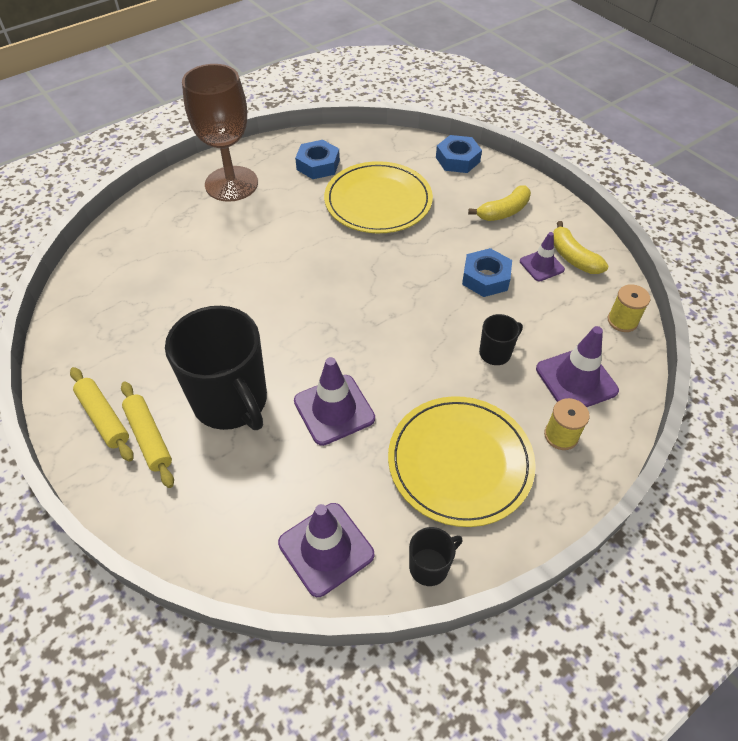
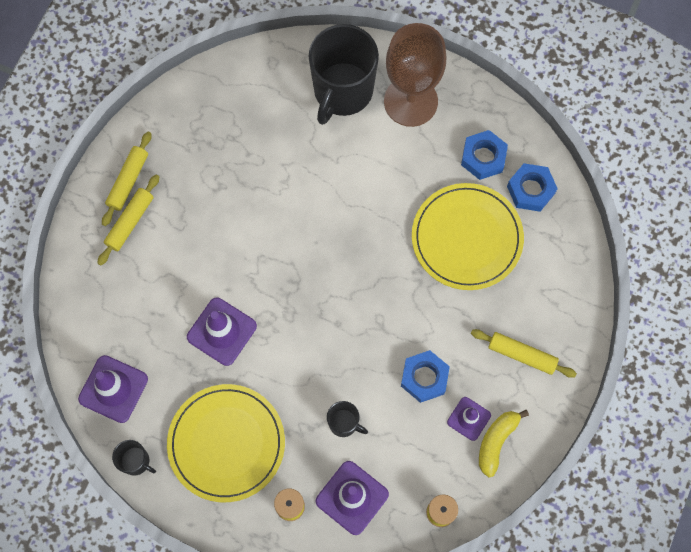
camera: 60 degrees right, 20 degrees up
black mug [165,306,267,430] -> black mug moved to [309,24,379,125]
blue nut [436,135,482,173] -> blue nut moved to [507,163,558,212]
yellow banana [468,186,531,221] -> yellow rolling pin [471,329,577,378]

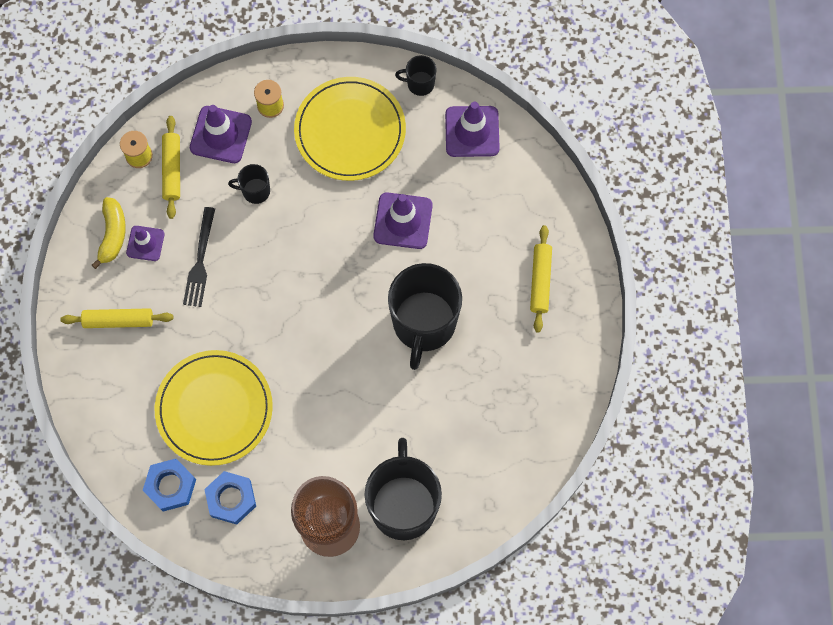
camera: 155 degrees right, 0 degrees up
yellow rolling pin [102,131,152,226] -> yellow rolling pin moved to [162,116,180,219]
blue nut [401,350,450,403] -> black fork [183,207,215,307]
none -> black mug [388,263,462,370]

